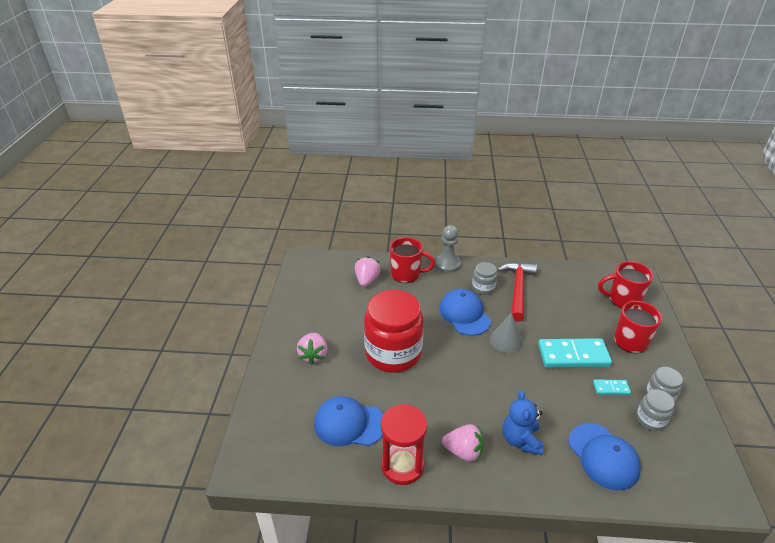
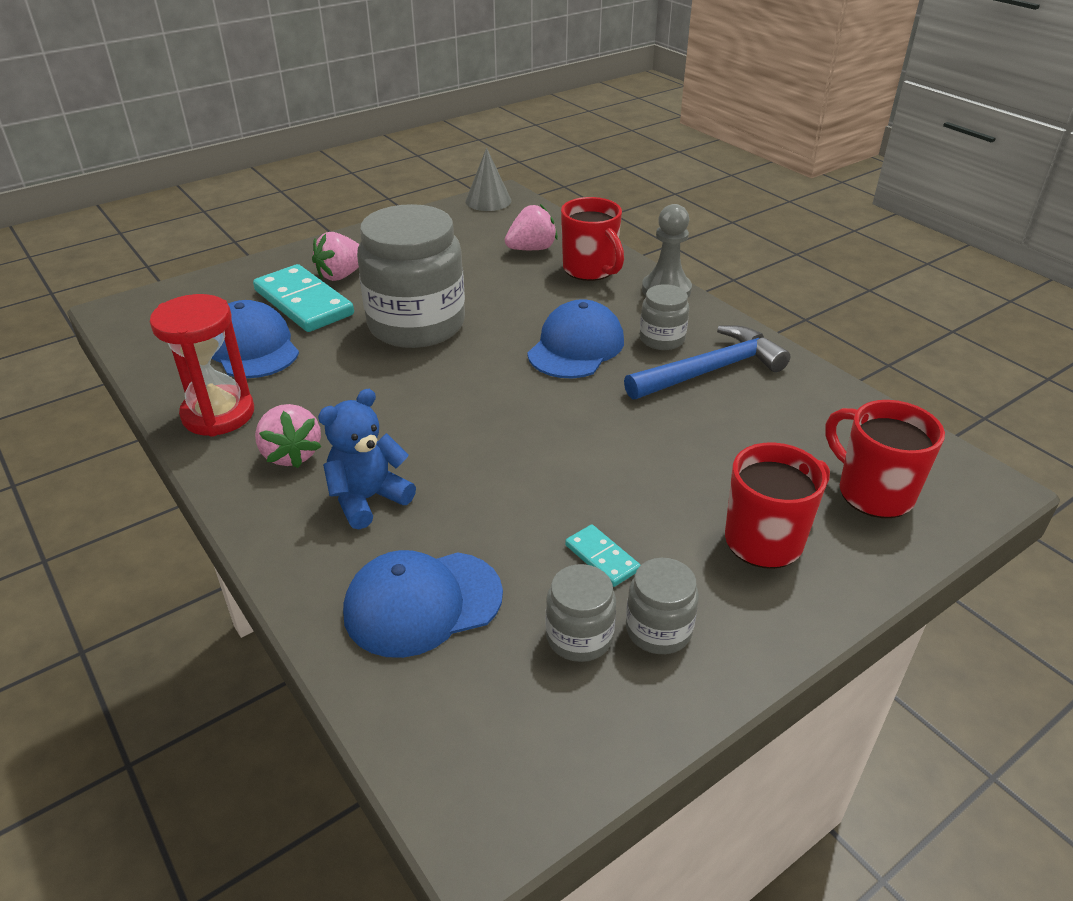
camera: 50 degrees right, 0 degrees up
red jar [364,290,424,373] -> grey jar [357,204,465,348]
grey cone [490,313,523,353] -> grey cone moved to [465,148,511,211]
red hammer [497,262,537,322] -> blue hammer [624,325,790,400]
turquoise domino [538,338,612,368] -> turquoise domino moved to [253,264,354,332]
blue cap [568,423,641,491] -> blue cap turned 45 degrees clockwise [343,550,503,658]

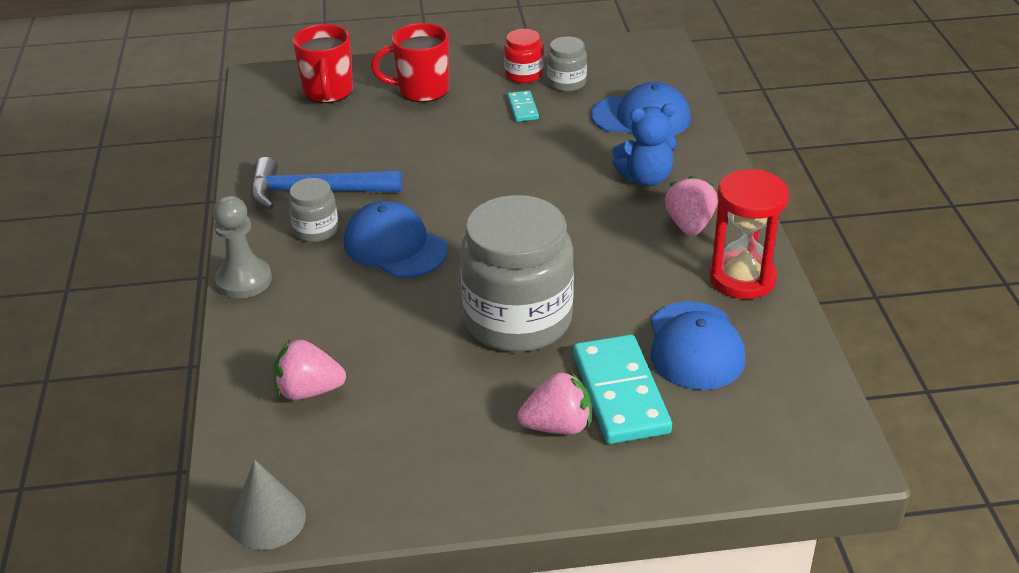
camera: 150 degrees left, 0 degrees up
blue cap [527,299,624,378] -> blue cap turned 75 degrees clockwise [344,201,448,278]
red mug [561,197,624,281] -> none
grey jar [626,558,699,654] -> red jar [504,29,543,83]

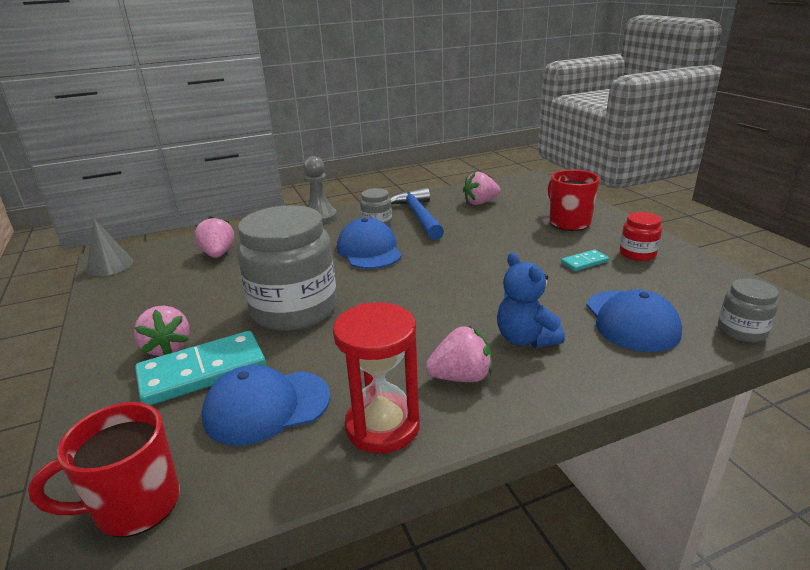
camera: 75 degrees right, 10 degrees down
red mug [293,24,353,103] -> red mug moved to [28,402,180,537]
blue cap [344,201,448,278] -> blue cap turned 45 degrees counterclockwise [337,218,402,269]
grey jar [547,36,587,92] -> grey jar moved to [718,278,779,343]
none -> pink strawberry [463,172,501,205]

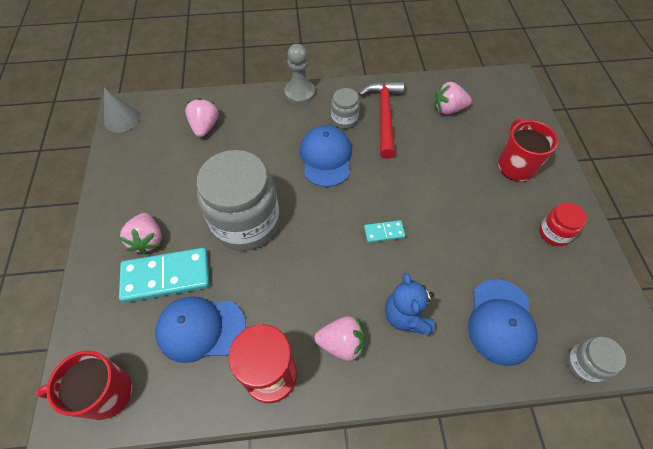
camera: 15 degrees right, 30 degrees up
blue hammer [390,187,444,240] -> red hammer [359,81,404,159]
turquoise domino [561,250,609,271] -> turquoise domino moved to [364,220,406,243]

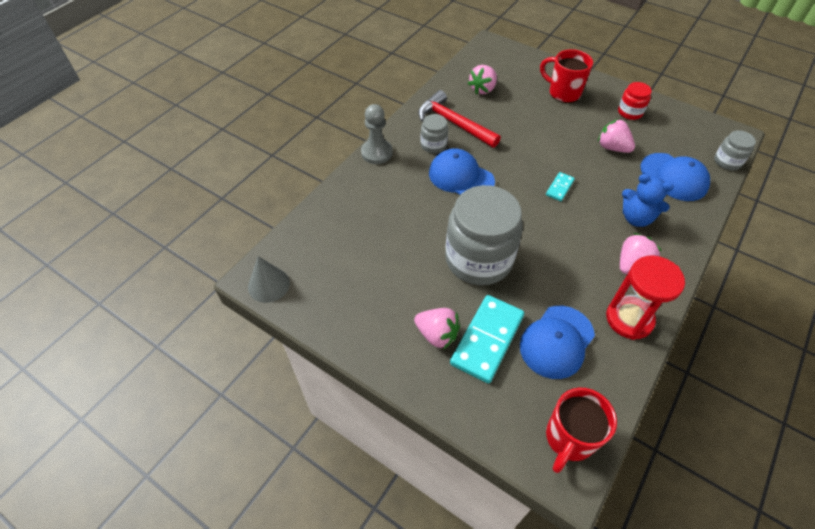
camera: 50 degrees left, 5 degrees down
pink strawberry [185,98,219,137] -> pink strawberry moved to [598,119,635,153]

